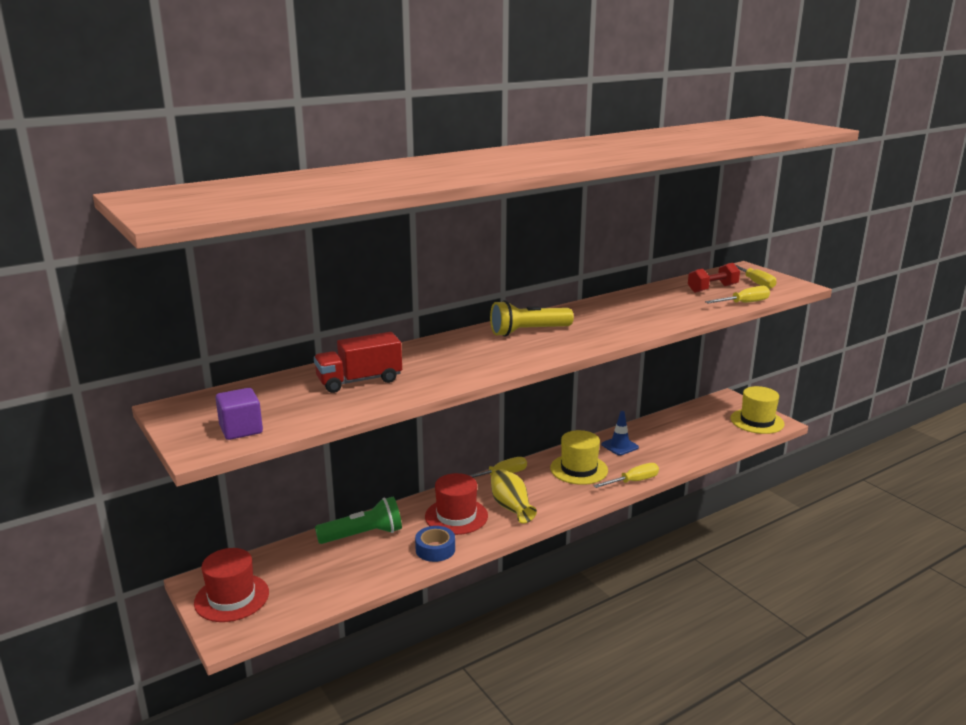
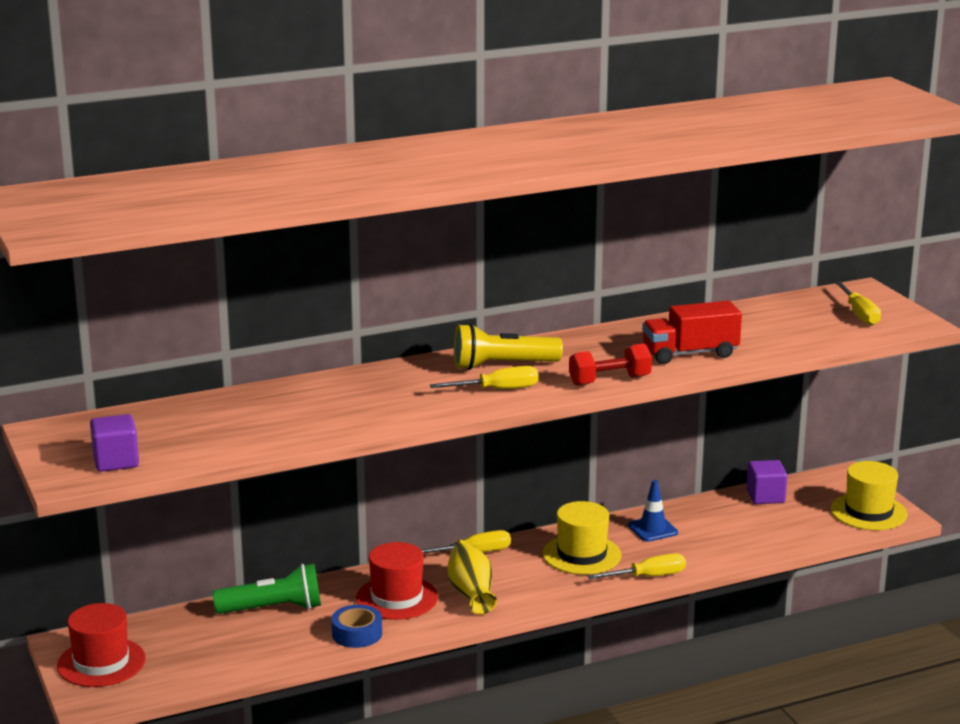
camera: 10 degrees right, 0 degrees up
red truck [314,332,402,393] -> red truck moved to [642,301,742,364]
red dumbbell [688,263,740,293] -> red dumbbell moved to [569,343,652,386]
yellow screwdriver [705,286,770,303] -> yellow screwdriver moved to [430,366,539,389]
none -> purple cube [746,460,787,504]

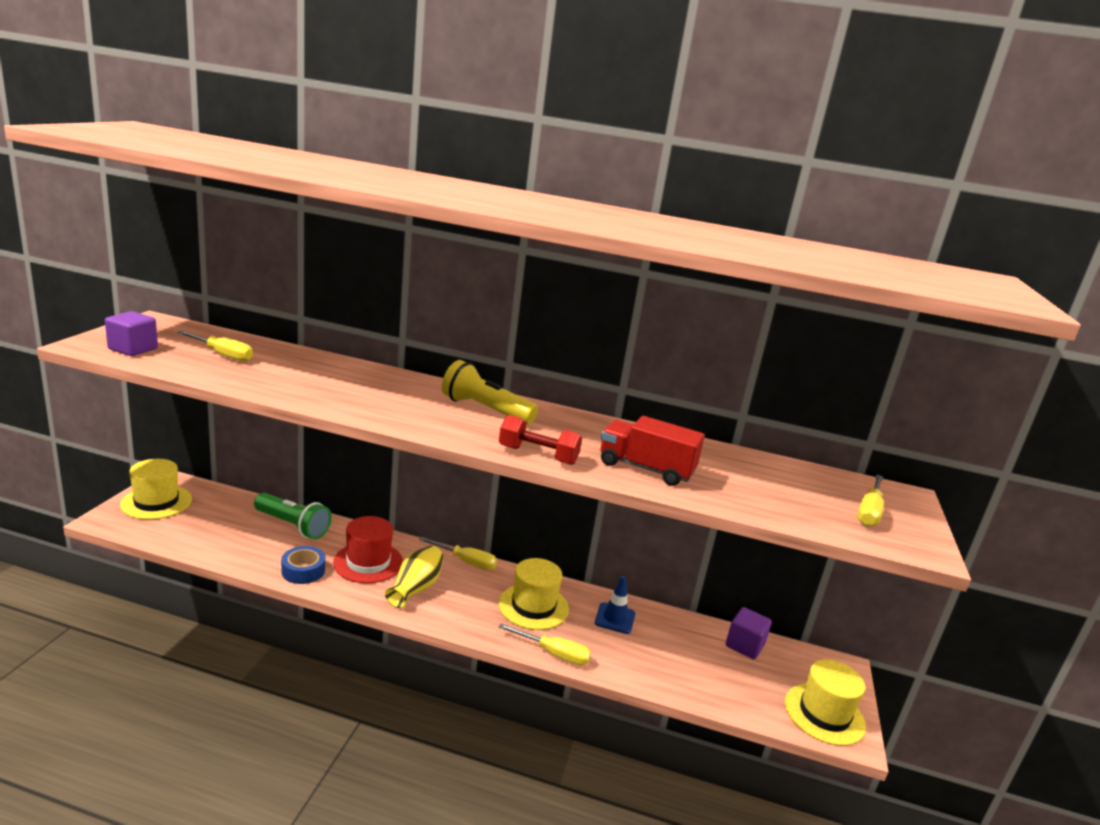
camera: 35 degrees right, 0 degrees up
red hat [57,603,146,687] -> yellow hat [120,459,192,520]
yellow screwdriver [430,366,539,389] -> yellow screwdriver moved to [177,330,253,362]

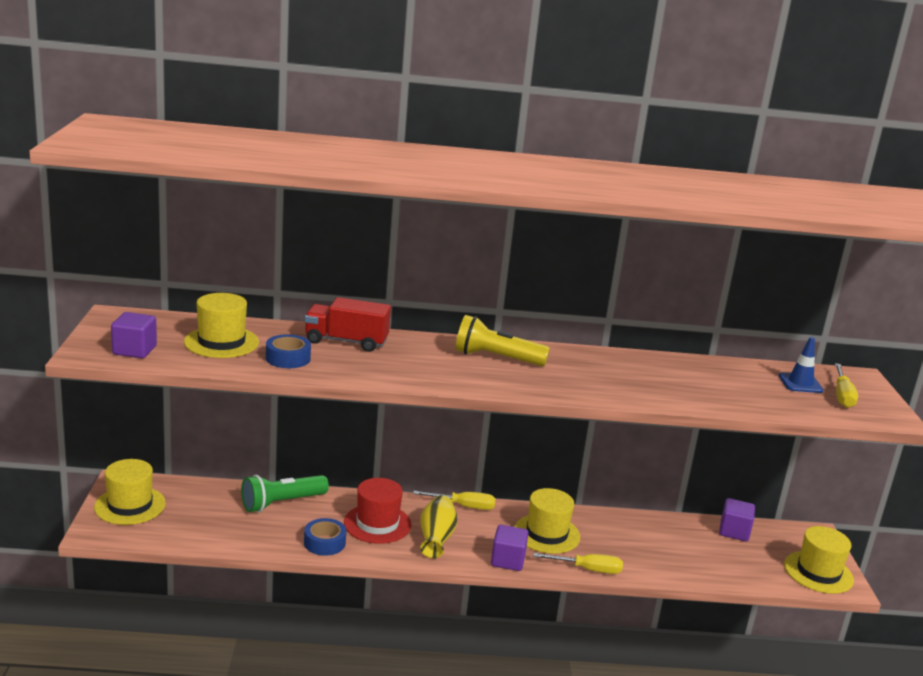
camera: 15 degrees left, 0 degrees up
yellow screwdriver [177,330,253,362] -> yellow hat [184,293,259,358]
green flashlight [254,493,332,539] -> green flashlight turned 135 degrees clockwise [241,475,329,512]
red dumbbell [499,415,582,465] -> none
blue traffic cone [595,576,635,634] -> blue traffic cone moved to [779,337,824,393]
red truck [600,416,705,486] -> red truck moved to [305,297,391,352]
none -> blue tape [266,334,311,368]
none -> purple cube [491,525,529,571]

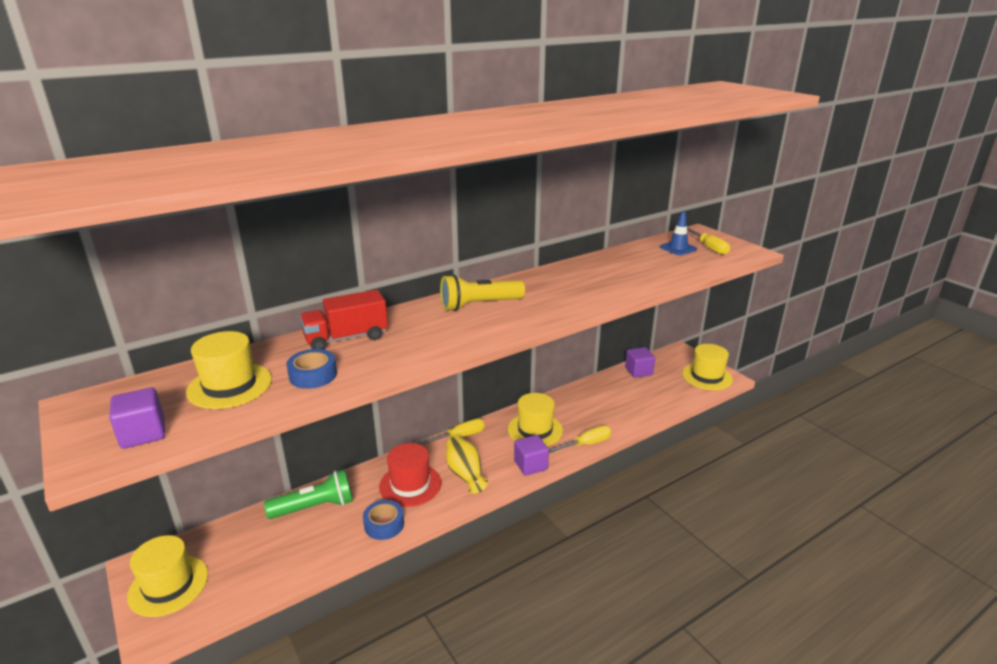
camera: 30 degrees left, 5 degrees up
green flashlight [241,475,329,512] -> green flashlight turned 135 degrees counterclockwise [264,469,353,519]

